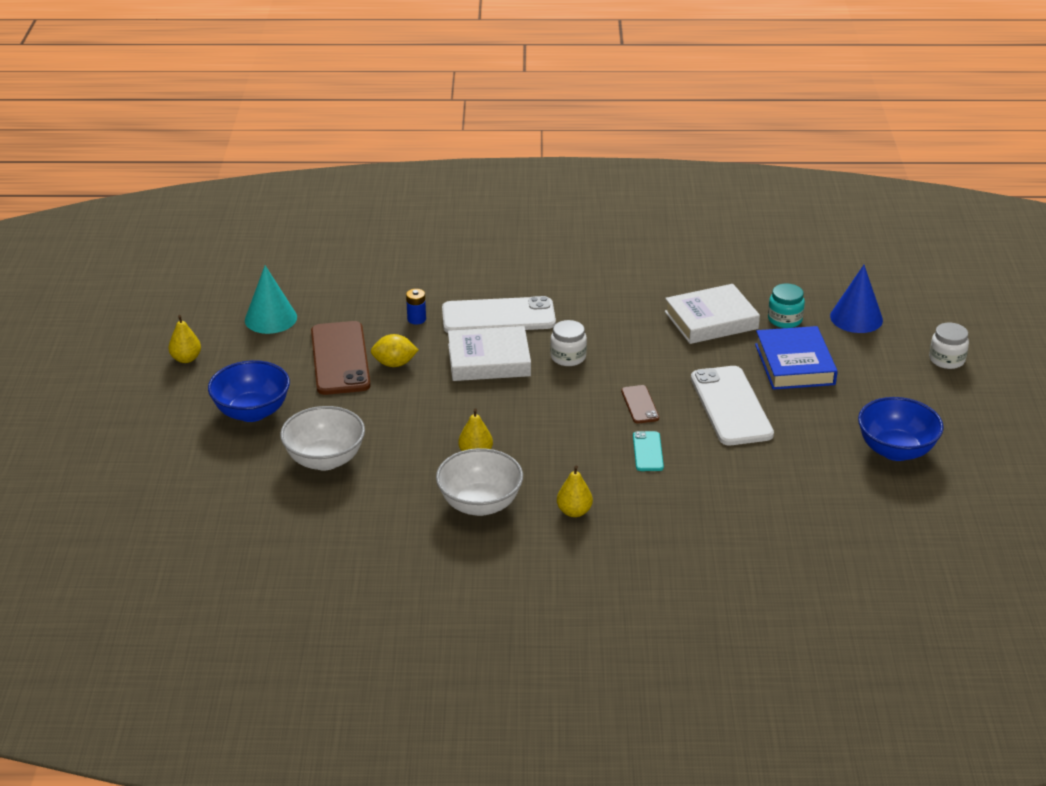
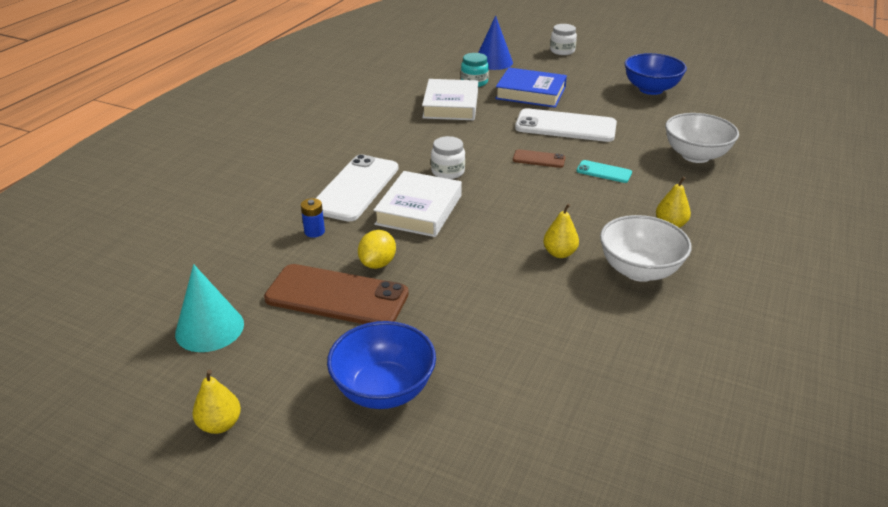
camera: 65 degrees left, 0 degrees up
white bowl [280,406,365,471] -> white bowl moved to [665,113,739,163]

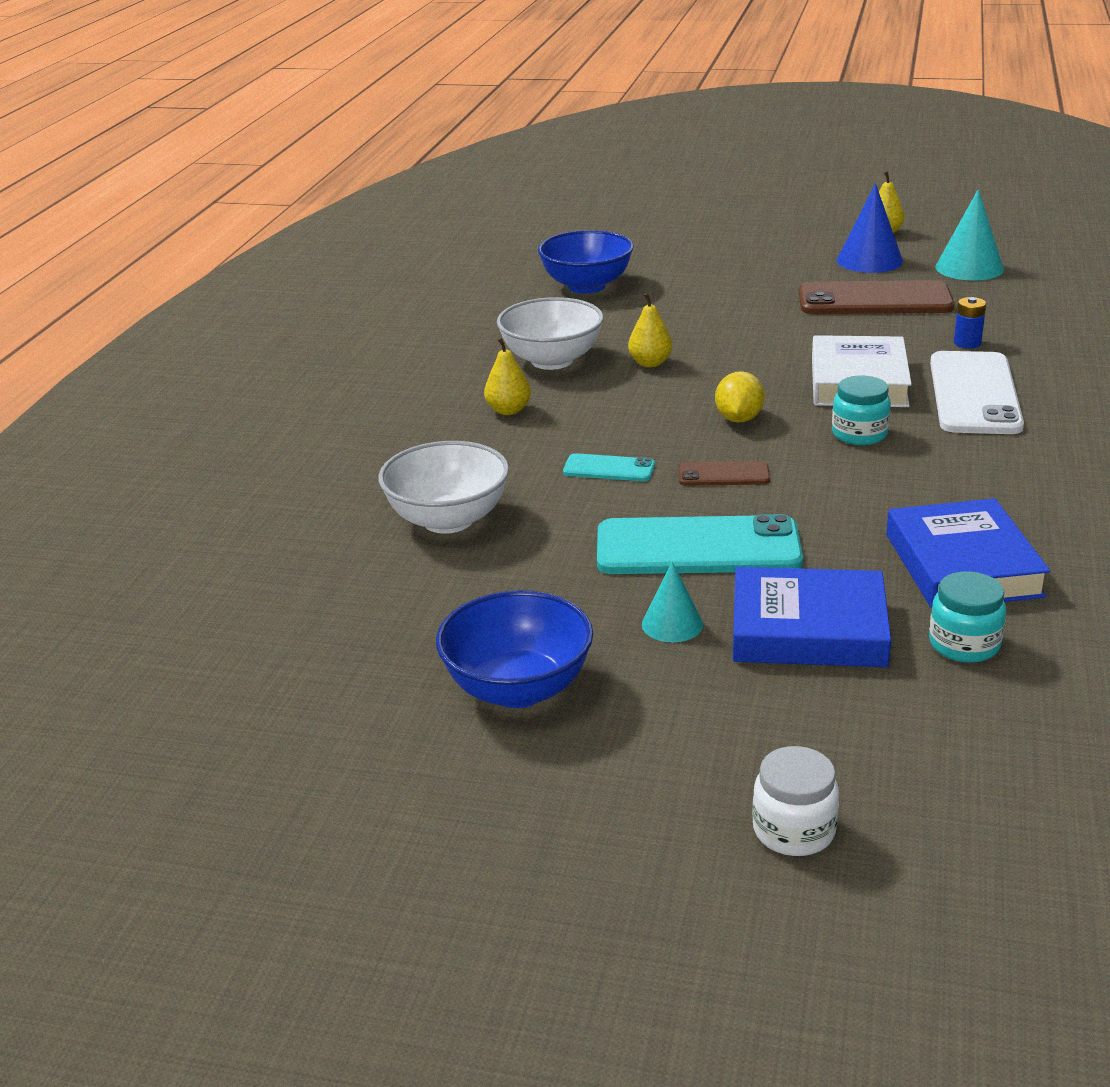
camera: 170 degrees right, 5 degrees down
blue bowl [327,321,436,409] -> blue bowl moved to [538,230,634,293]
yellow lemon [358,230,396,269] -> yellow lemon moved to [715,371,765,423]
white book [422,79,478,120] -> blue book [886,498,1050,609]
white jar [431,136,465,179] -> turquoise jar [832,376,891,445]
blue cone [478,15,513,70] -> blue cone moved to [837,183,903,273]
white phone [515,108,617,142] -> turquoise phone [597,514,803,574]
none -> turquoise cone [642,562,703,642]

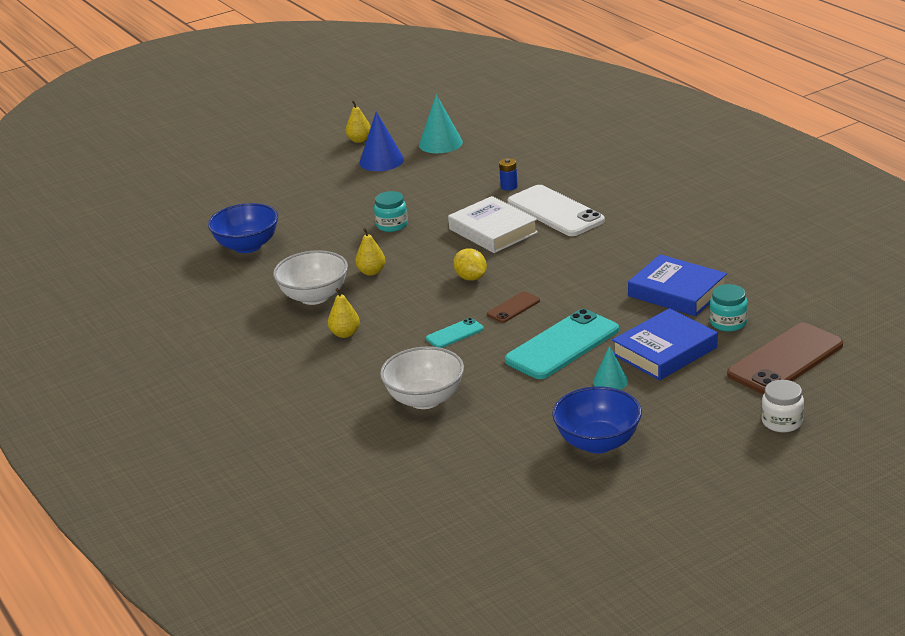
camera: 45 degrees left, 0 degrees up
brown phone [799,280,954,314] -> brown phone moved to [727,323,843,394]
turquoise jar [832,376,891,445] -> turquoise jar moved to [374,191,408,232]

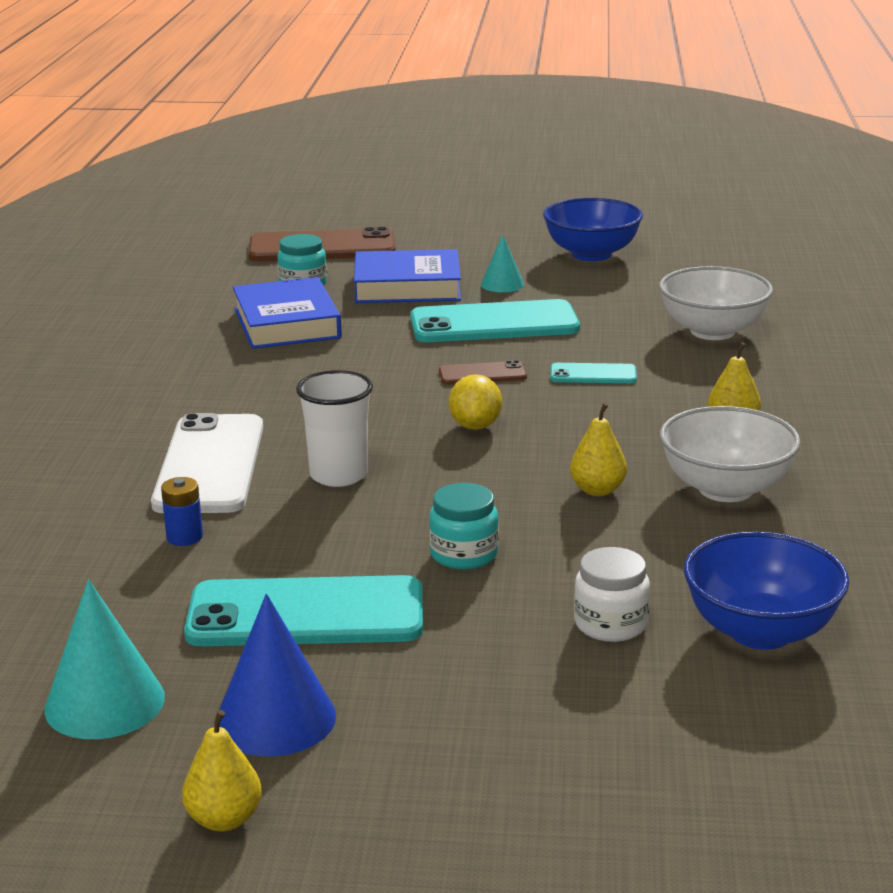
camera: 145 degrees left, 5 degrees down
white book [448,196,538,253] -> white cup [296,370,373,487]
white jar [761,380,804,432] -> white jar moved to [574,547,650,642]
none -> turquoise phone [184,575,423,646]

